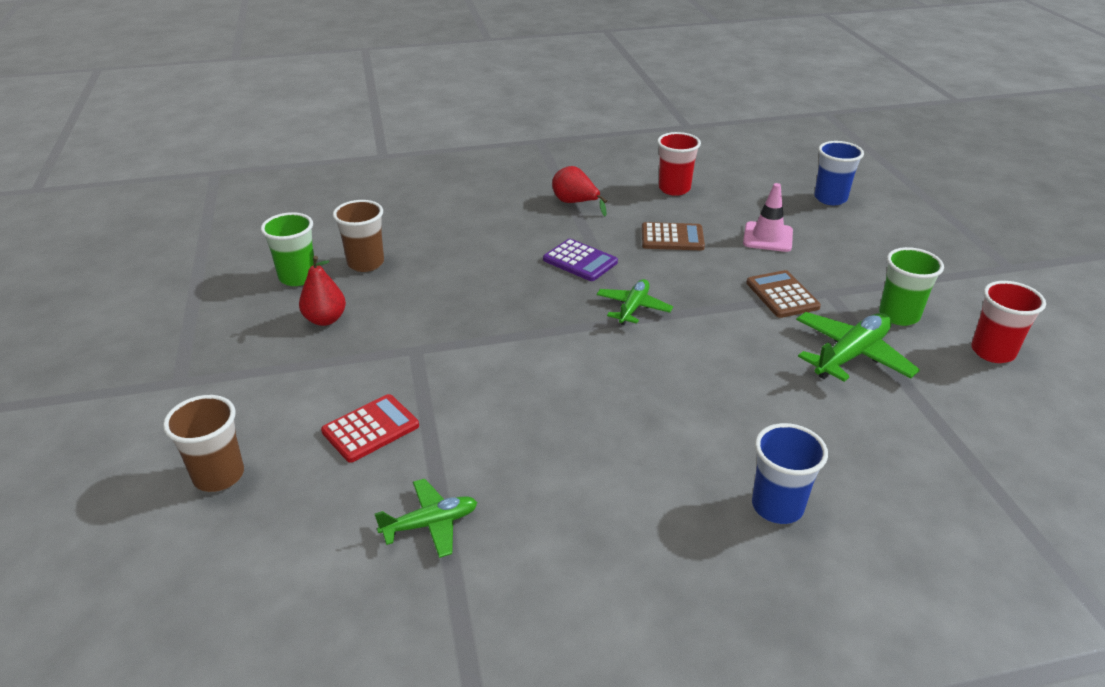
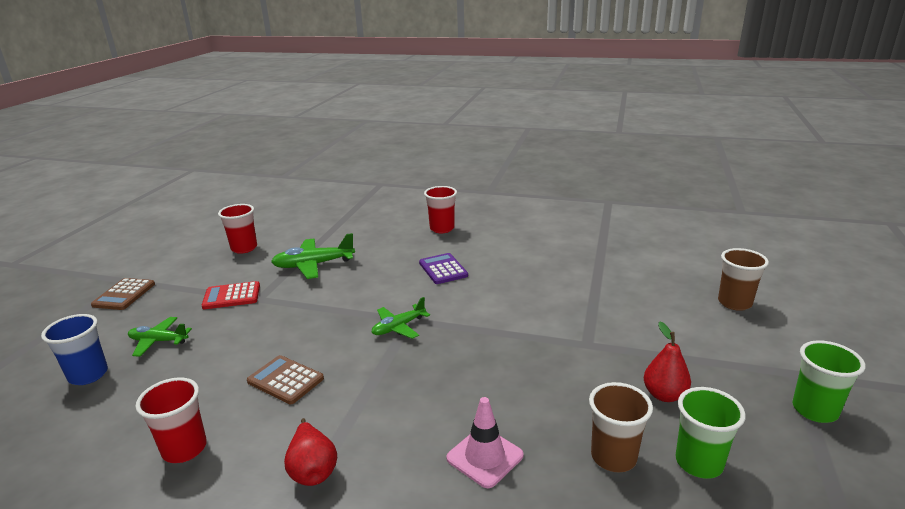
camera: 150 degrees left, 10 degrees down
red calculator [321,394,419,463] -> red calculator moved to [202,281,260,309]
green plane [375,479,477,558] -> green plane moved to [128,317,192,357]
purple calculator [543,239,618,281] -> purple calculator moved to [419,253,468,284]
pink traffic cone [743,183,793,252] -> pink traffic cone moved to [446,397,524,488]
brown calculator [746,270,821,318] -> brown calculator moved to [91,278,155,310]
blue cup [752,423,828,524] -> red cup [424,186,457,233]
green cup [879,247,944,326] -> green cup moved to [792,340,865,423]

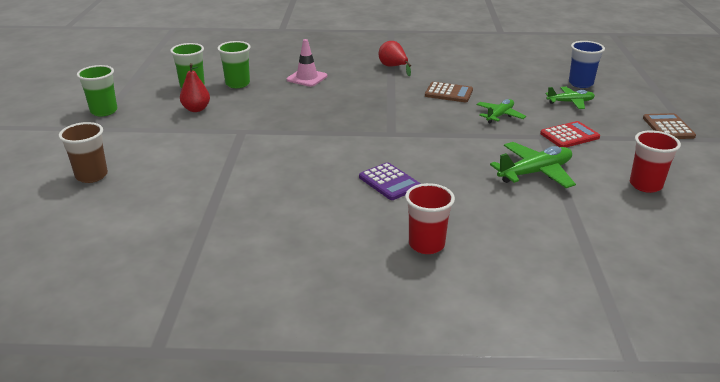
camera: 165 degrees right, 5 degrees up
red cup [135,377,207,463] -> none
green plane [371,297,430,339] -> green plane moved to [476,99,526,123]
brown cup [589,382,653,473] -> green cup [217,41,251,88]

